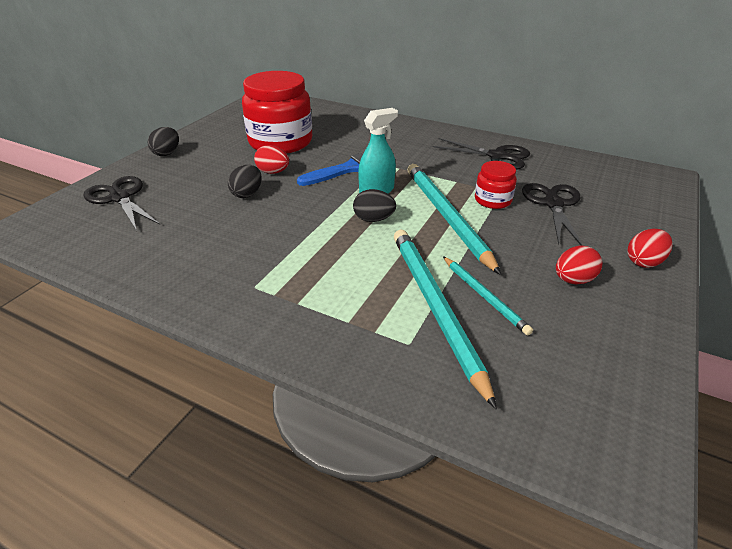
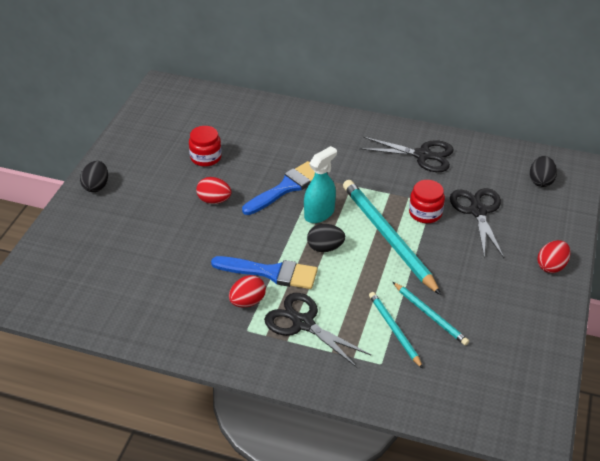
camera: 10 degrees left, 5 degrees up
black scissors [84,176,160,231] -> black scissors moved to [264,293,371,368]
black egg [228,165,262,198] -> black egg moved to [530,156,557,187]
red jar [242,71,312,154] -> red jar [189,126,222,167], size x0.48
turquoise pencil [394,230,497,409] -> turquoise pencil [369,292,423,369], size x0.54
red egg [556,246,603,284] -> red egg moved to [229,275,266,308]
none -> blue brush [211,256,318,289]

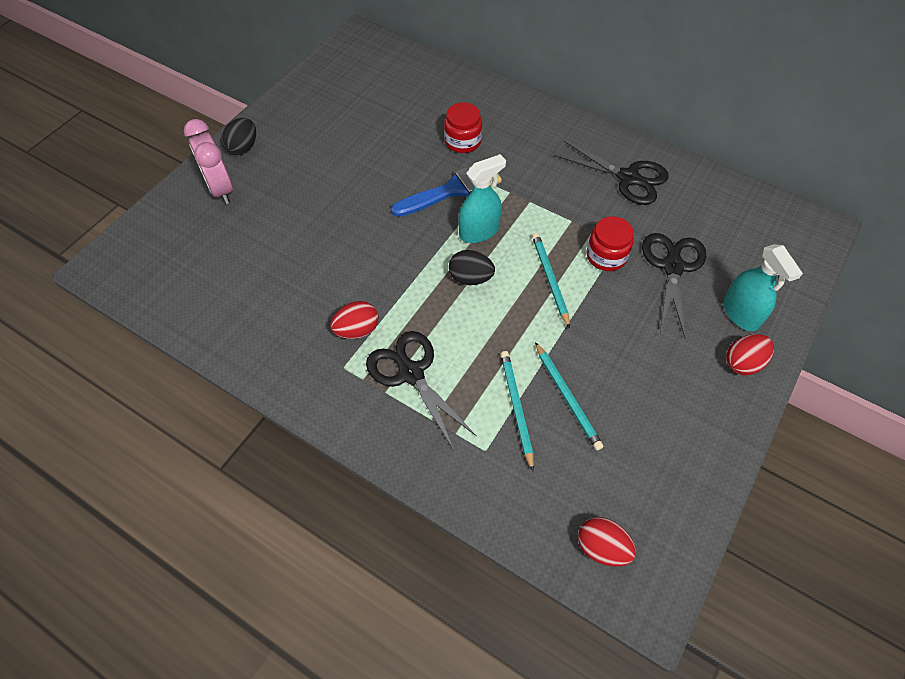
camera: 15 degrees right, 15 degrees up
red jar [189,126,222,167] -> red jar moved to [444,102,482,153]
red egg [196,177,232,204] -> red egg moved to [578,517,636,567]
blue brush [211,256,318,289] -> none
turquoise pencil [343,180,441,295] -> turquoise pencil [532,233,570,329], size x0.54
black egg [530,156,557,187] -> none
none -> pink clock [184,119,233,204]
none -> turquoise spray bottle [724,244,803,331]

